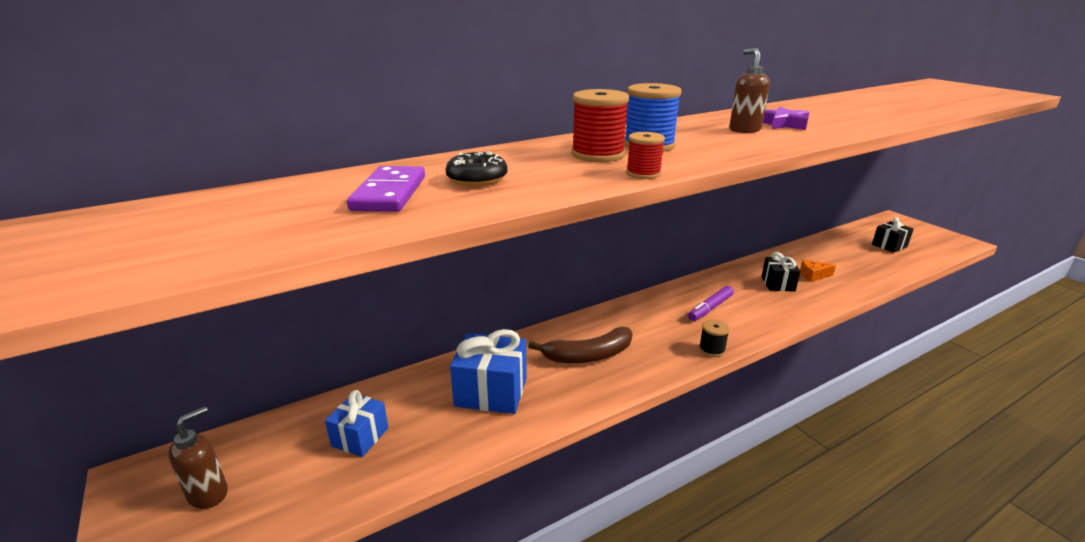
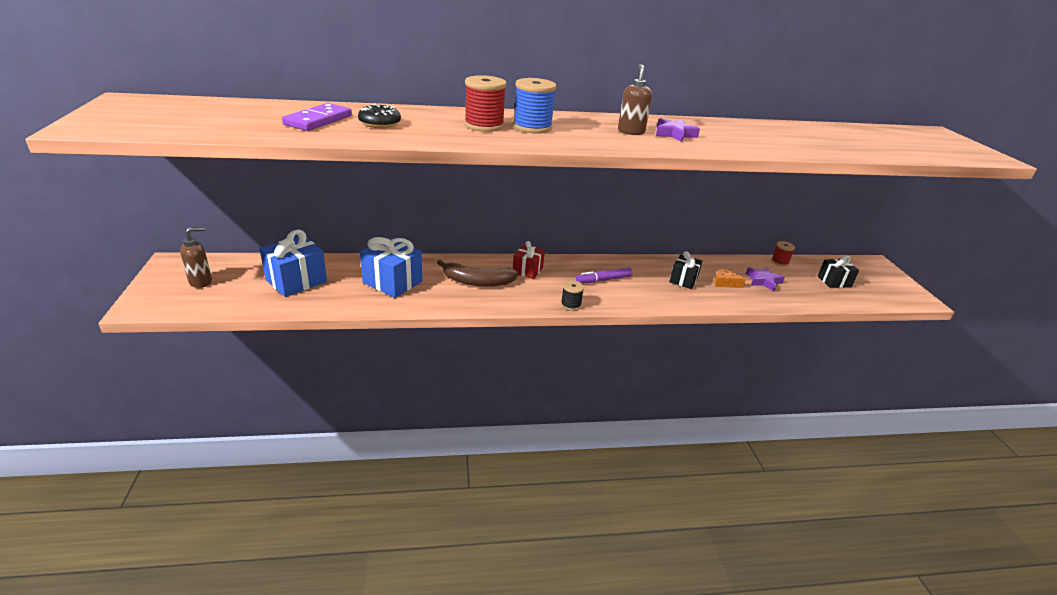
camera: 20 degrees right, 5 degrees up
blue gift [325,390,388,457] -> blue gift [260,230,327,297], size x1.60
red spool [626,132,665,179] -> red spool moved to [771,241,795,266]
none -> red gift [513,241,545,279]
none -> purple star [746,267,785,291]

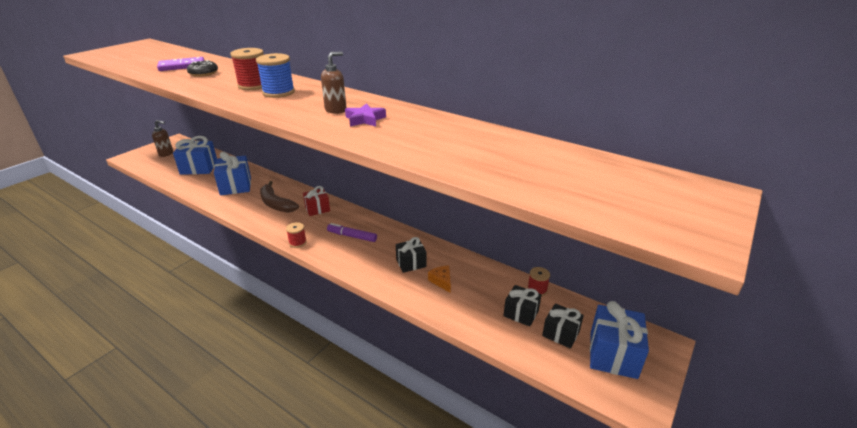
camera: 45 degrees right, 0 degrees up
black spool [561,280,584,311] -> red spool [286,222,307,248]
purple star [746,267,785,291] -> none
none -> black gift [503,285,541,327]
none -> blue gift [590,301,649,379]

